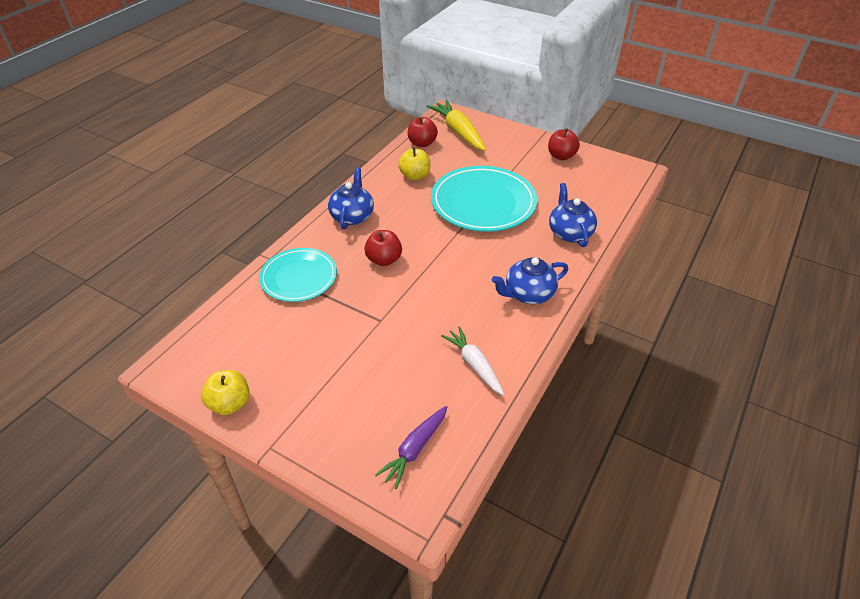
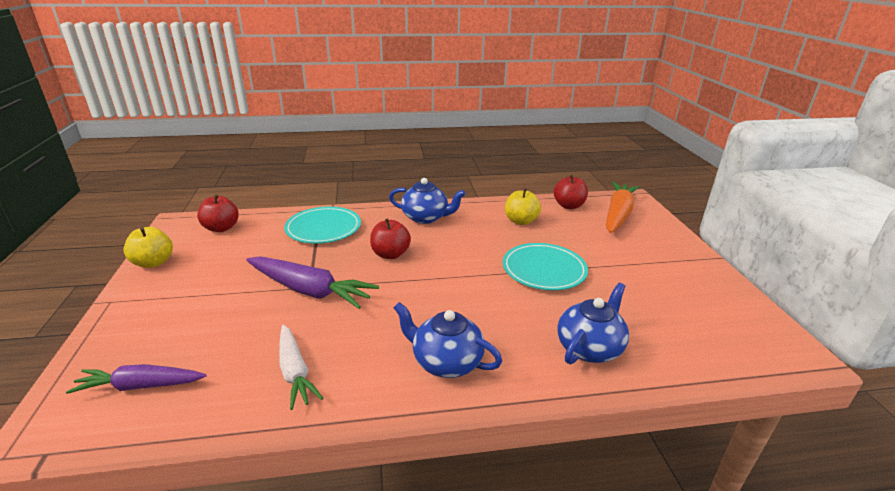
camera: 50 degrees right, 15 degrees down
blue teapot [328,168,374,230] -> blue teapot turned 45 degrees clockwise [389,178,465,224]
yellow carrot [427,100,486,151] -> orange carrot [606,182,639,233]
turquoise plate [431,166,537,232] -> turquoise plate [503,243,588,290], size x0.64
white carrot [441,326,504,395] -> white carrot turned 135 degrees clockwise [279,325,323,410]
red apple [548,128,580,160] -> red apple moved to [197,194,239,232]
none -> purple carrot [246,256,379,309]

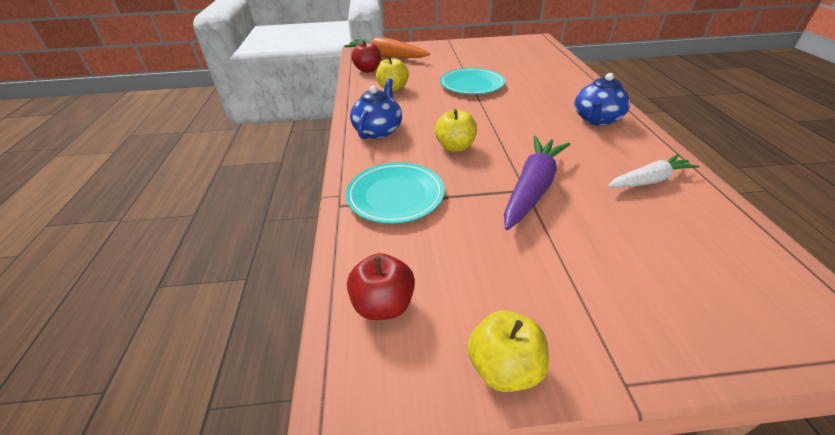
camera: 85 degrees left, 10 degrees up
purple carrot [66,364,207,394] -> none
red apple [370,218,411,259] -> yellow apple [435,109,477,152]
blue teapot [557,283,629,364] -> none

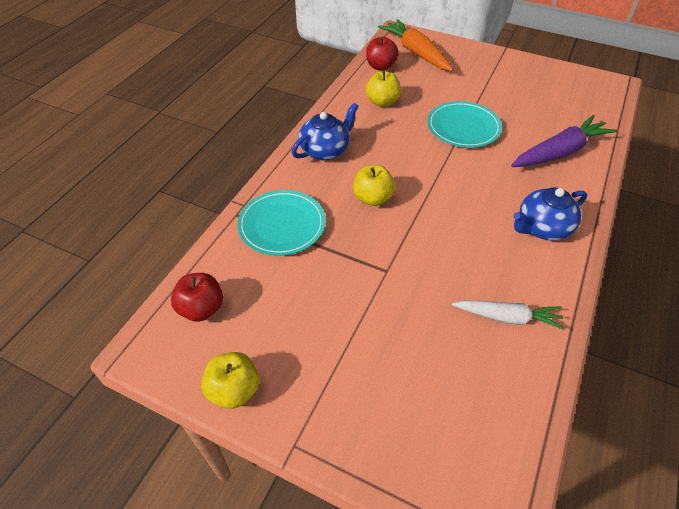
camera: 30 degrees right, 10 degrees up
purple carrot [504,136,570,230] -> purple carrot moved to [511,115,617,167]

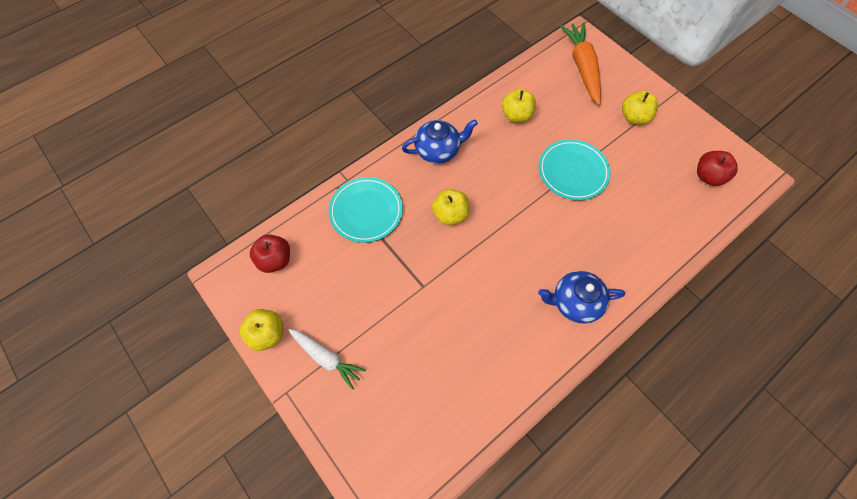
camera: 25 degrees right, 15 degrees up
red apple [366,37,399,71] -> red apple moved to [697,151,738,186]
white carrot [452,300,565,330] -> white carrot moved to [288,329,366,390]
purple carrot [511,115,617,167] -> none
none -> yellow apple [622,91,658,125]

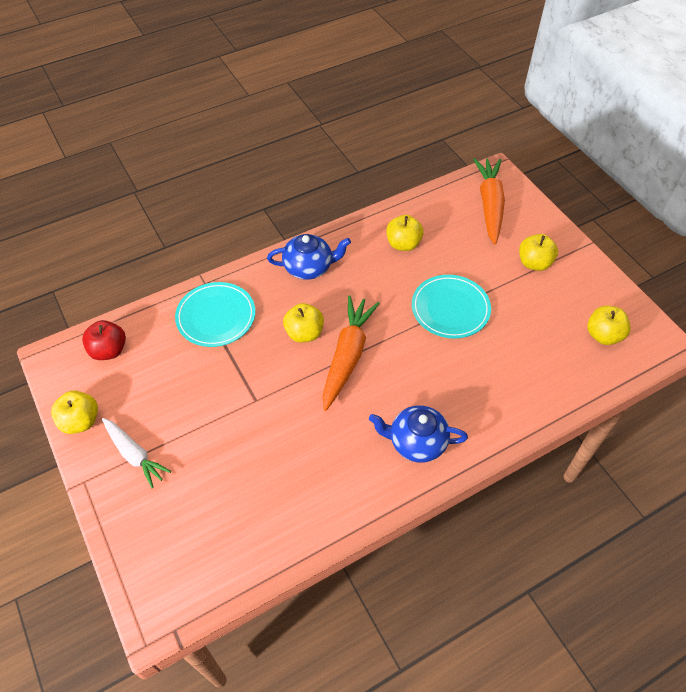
camera: 10 degrees right, 10 degrees down
red apple [697,151,738,186] -> yellow apple [587,306,631,345]
none -> orange carrot [323,295,380,411]

